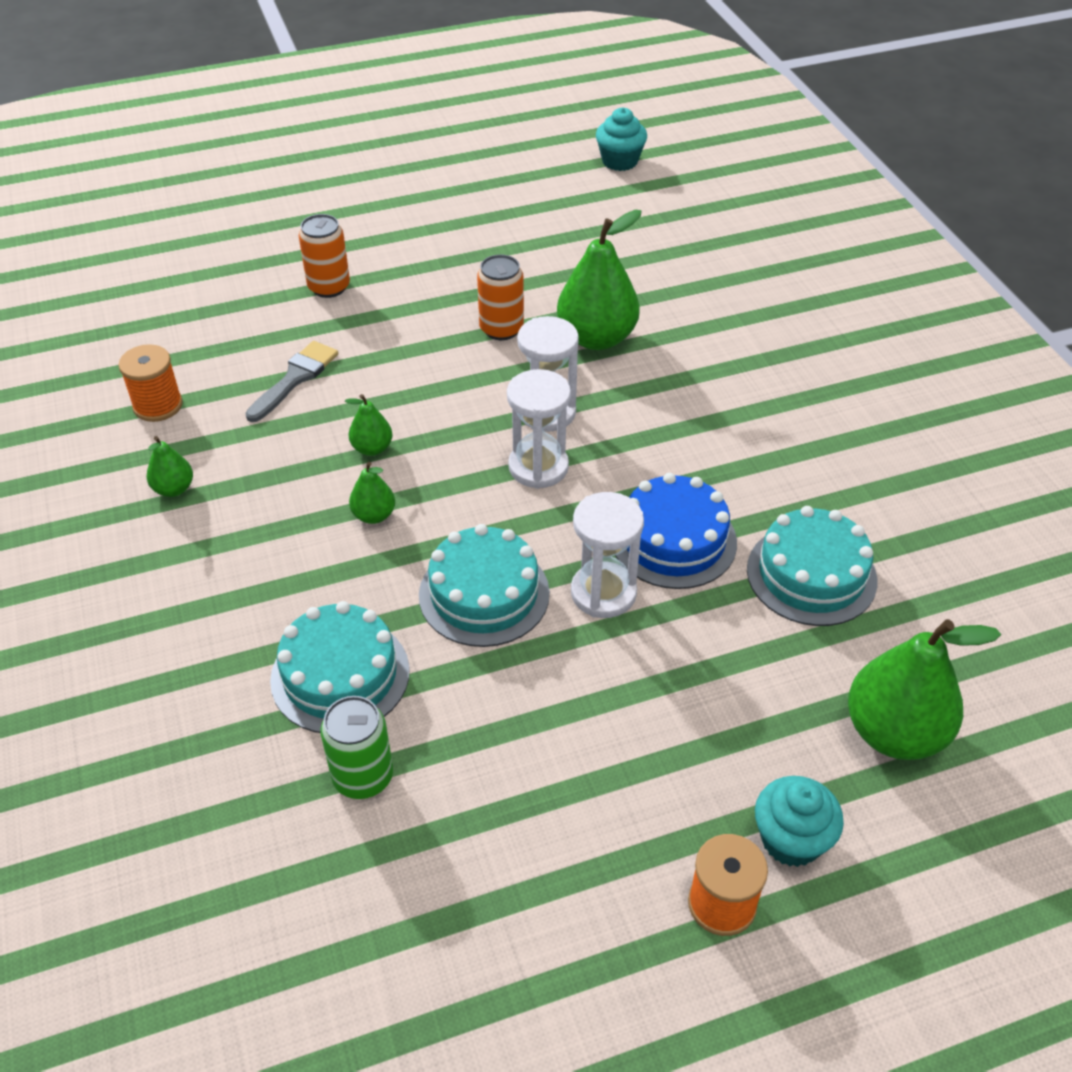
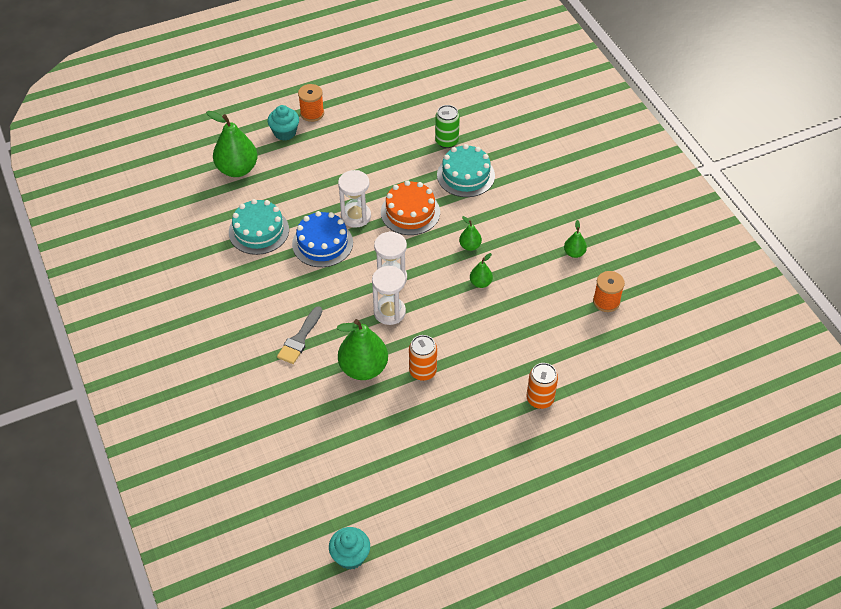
camera: 175 degrees right, 5 degrees up
grey brush [245,341,338,422] -> grey brush moved to [277,306,322,364]
turquoise cake [419,524,550,647] -> orange cake [381,180,440,235]

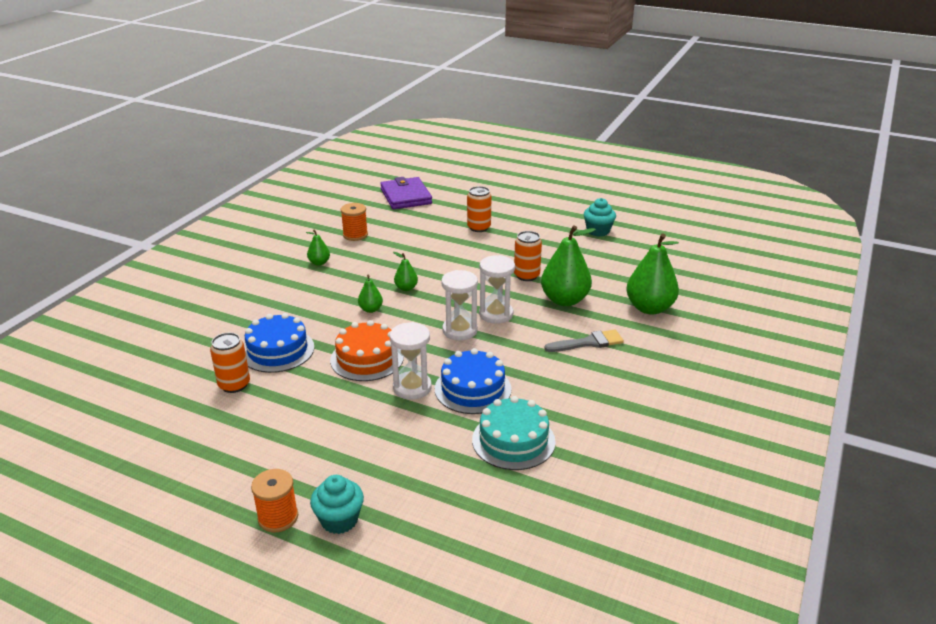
camera: 130 degrees left, 20 degrees down
green pear [206,111,257,177] -> green pear moved to [626,234,679,315]
turquoise cupcake [329,527,370,570] -> turquoise cupcake moved to [584,198,616,237]
green can [435,105,460,148] -> orange can [210,333,250,393]
turquoise cake [437,144,495,197] -> blue cake [244,313,314,373]
none -> purple wallet [380,177,432,209]

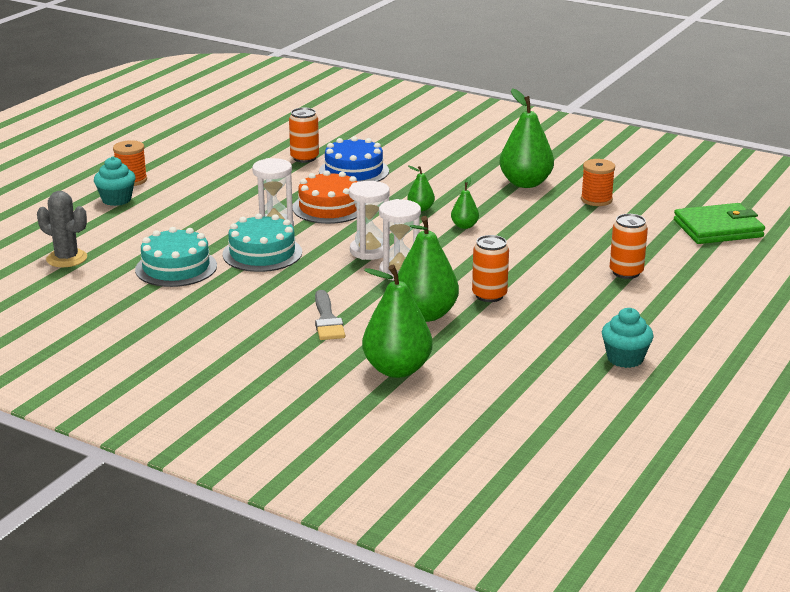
camera: 95 degrees right, 5 degrees down
green pear [306,230,330,266] -> green pear [499,88,554,188], size x2.06
purple wallet [380,177,432,209] -> green wallet [674,203,765,244]
blue cake [435,348,512,414] -> turquoise cake [222,213,302,272]
none -> grey cactus [37,191,87,267]

